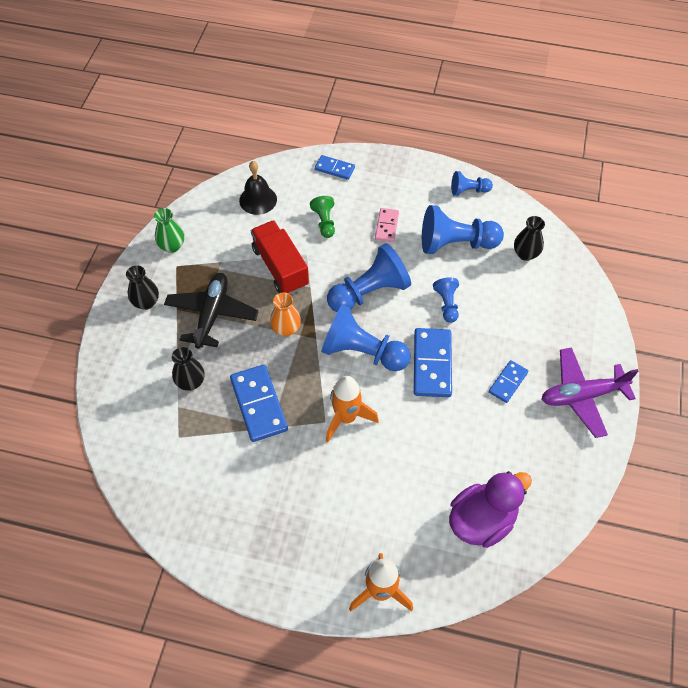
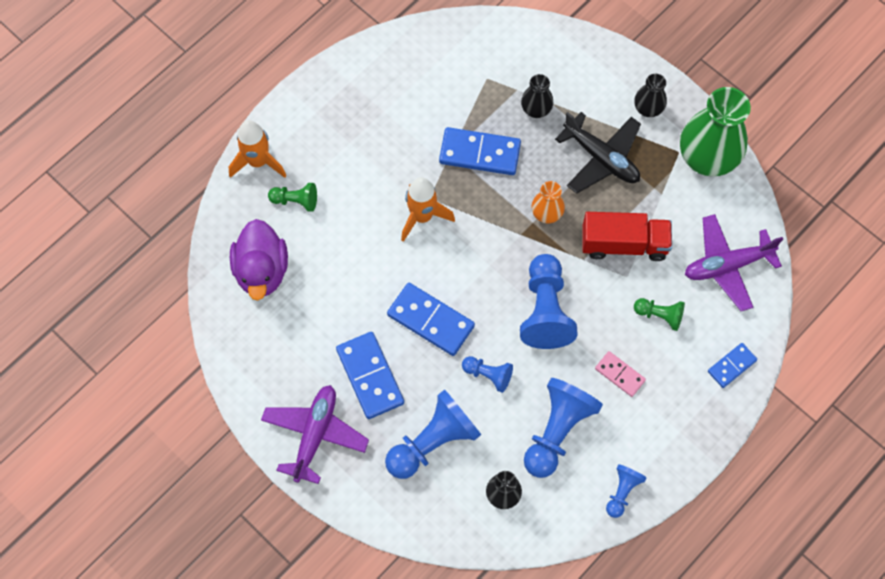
camera: 120 degrees right, 10 degrees up
green vase [154,208,184,253] -> green vase [680,87,751,176], size x2.01
black bell [239,161,277,215] -> purple plane [685,214,783,311]
blue pawn [321,304,411,371] -> blue pawn moved to [385,389,481,479]
blue domino [489,360,528,403] -> blue domino [336,332,404,419], size x1.74
none -> green pawn [268,183,317,212]

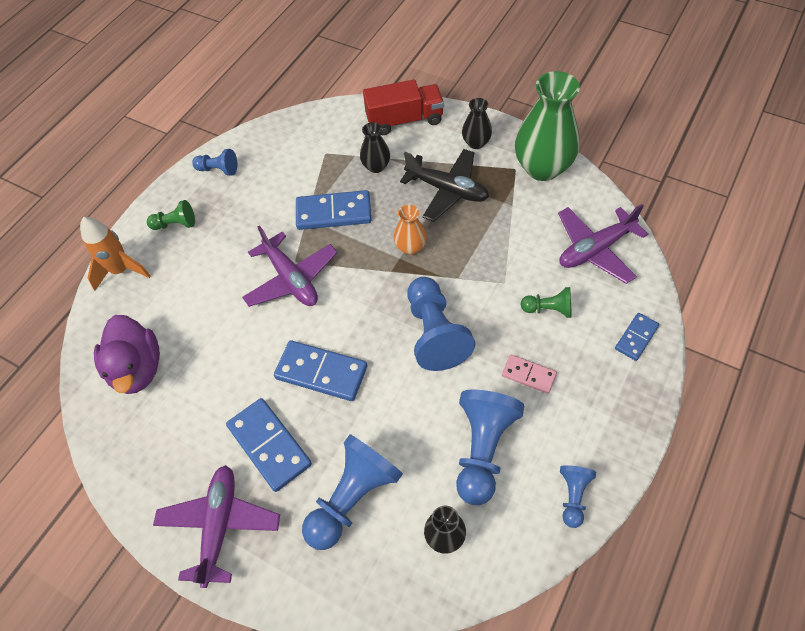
camera: 10 degrees left, 10 degrees down
green pawn [268,183,317,212] -> green pawn moved to [147,200,195,230]
orange rocket [401,177,455,242] -> purple plane [242,225,337,307]
blue pawn [462,356,513,393] -> blue pawn moved to [192,149,238,176]
red truck [582,212,672,261] -> red truck moved to [363,79,444,135]

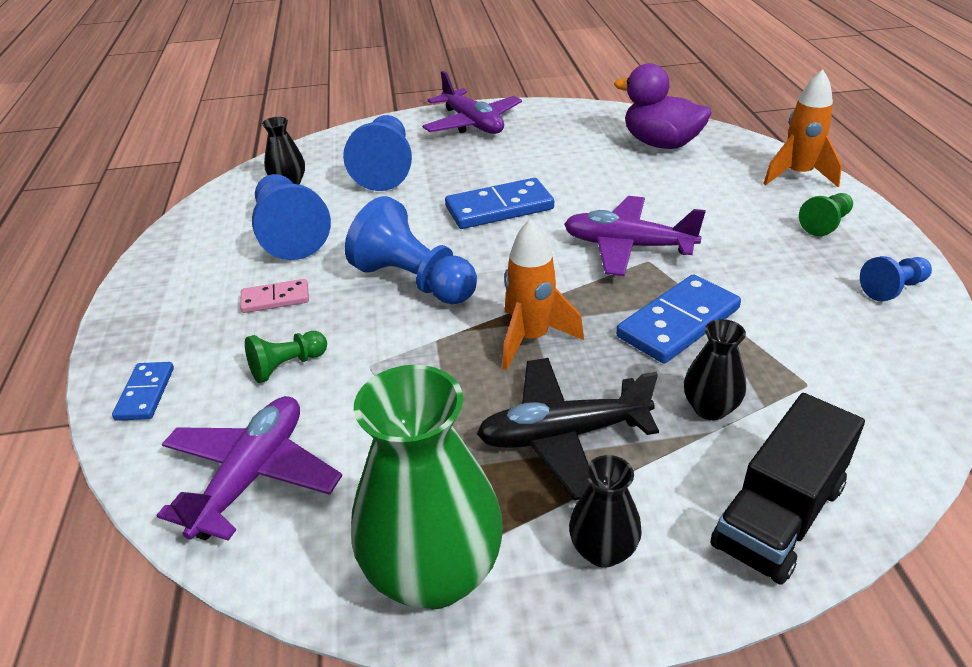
camera: 140 degrees right, 20 degrees down
blue domino [226,398,312,492] -> none
red truck [363,79,444,135] -> black truck [710,393,865,585]
orange vase [394,205,427,255] -> orange rocket [502,219,584,370]
blue pawn [560,465,596,528] -> none

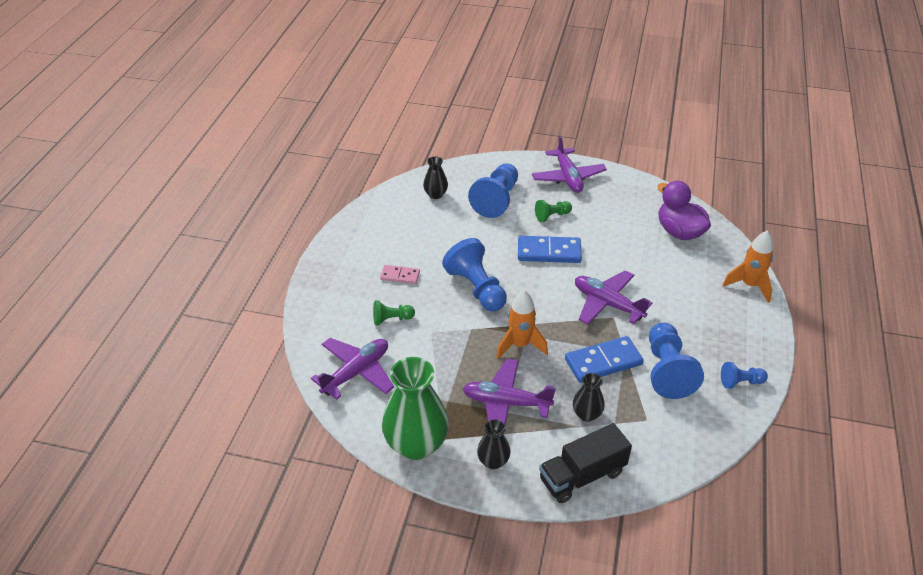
camera: 20 degrees right, 5 degrees up
blue domino [112,362,174,421] -> none
blue pawn [252,174,331,260] -> blue pawn moved to [649,323,704,399]
black plane [477,358,659,500] -> purple plane [462,359,556,425]
green pawn [799,193,853,236] -> green pawn moved to [535,200,572,222]

